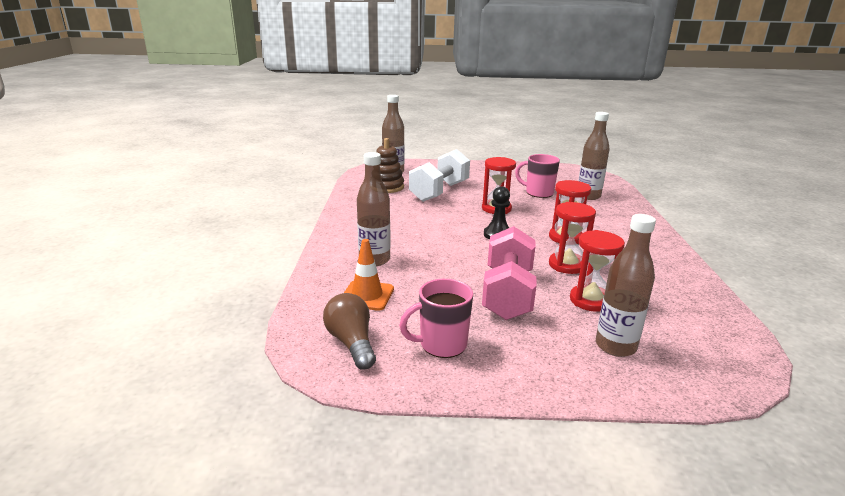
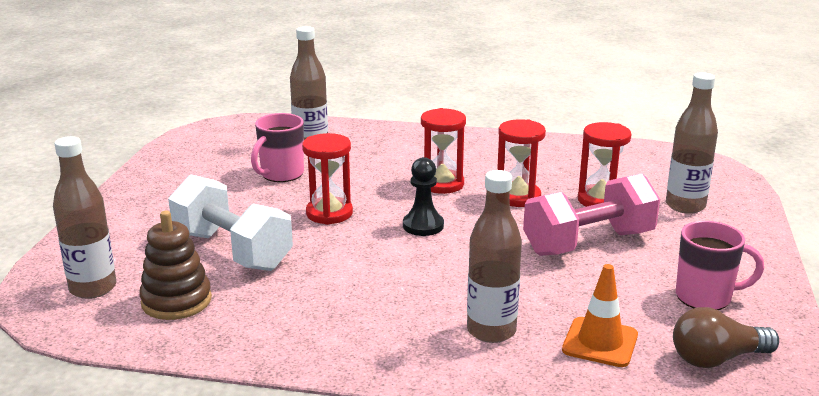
camera: 80 degrees left, 0 degrees up
pink mug [399,279,473,358] -> pink mug turned 75 degrees counterclockwise [676,221,764,310]
pink dumbbell [482,226,537,320] -> pink dumbbell turned 45 degrees counterclockwise [523,174,660,256]

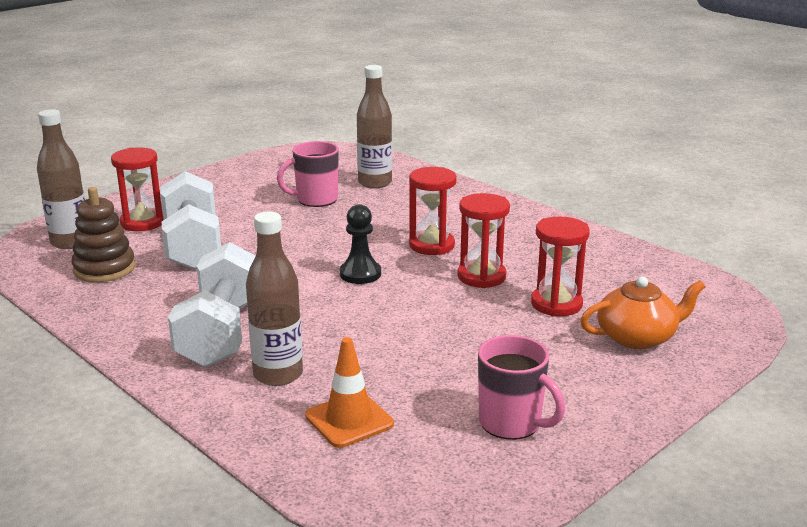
camera: 35 degrees right, 0 degrees up
red hourglass [302,133,353,225] -> red hourglass moved to [111,147,164,231]
pink dumbbell [523,174,660,256] -> none
brown bottle [666,72,718,214] -> orange teapot [580,276,705,349]
brown light bulb [673,307,779,368] -> none
none -> white dumbbell [168,242,255,367]

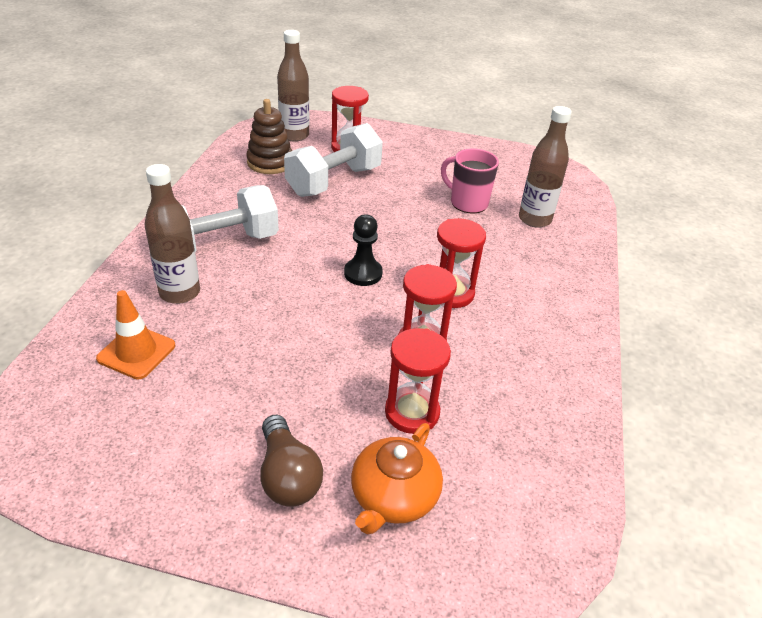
camera: 55 degrees right, 15 degrees up
pink mug [478,335,565,440] -> none
orange teapot [580,276,705,349] -> orange teapot turned 75 degrees clockwise [351,423,443,534]
none -> brown light bulb [260,415,323,507]

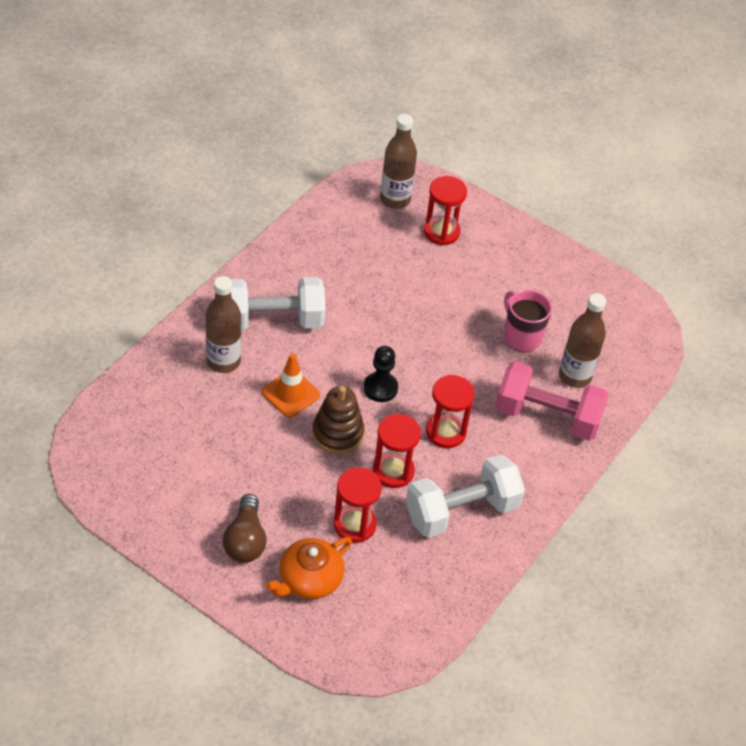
camera: 20 degrees right, 10 degrees up
orange traffic cone [96,290,175,379] -> orange traffic cone moved to [261,353,320,418]
brown stacking toy [246,99,292,174] -> brown stacking toy moved to [312,386,364,454]
white dumbbell [284,123,383,197] -> white dumbbell moved to [406,455,525,538]
none -> pink dumbbell [495,361,609,441]

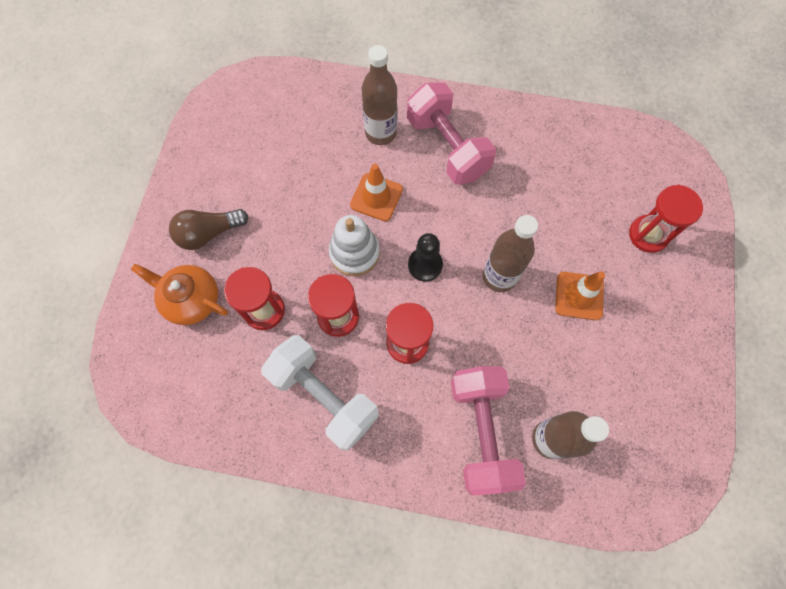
camera: 70 degrees right, 20 degrees up
white dumbbell [231,277,326,331] -> pink dumbbell [407,82,496,185]
brown stacking toy [312,386,364,454] -> white stacking toy [329,215,380,276]
brown bottle [380,114,417,209] -> brown bottle moved to [483,215,538,292]
pink mug [504,290,552,352] -> none
none -> orange traffic cone [555,271,605,320]

